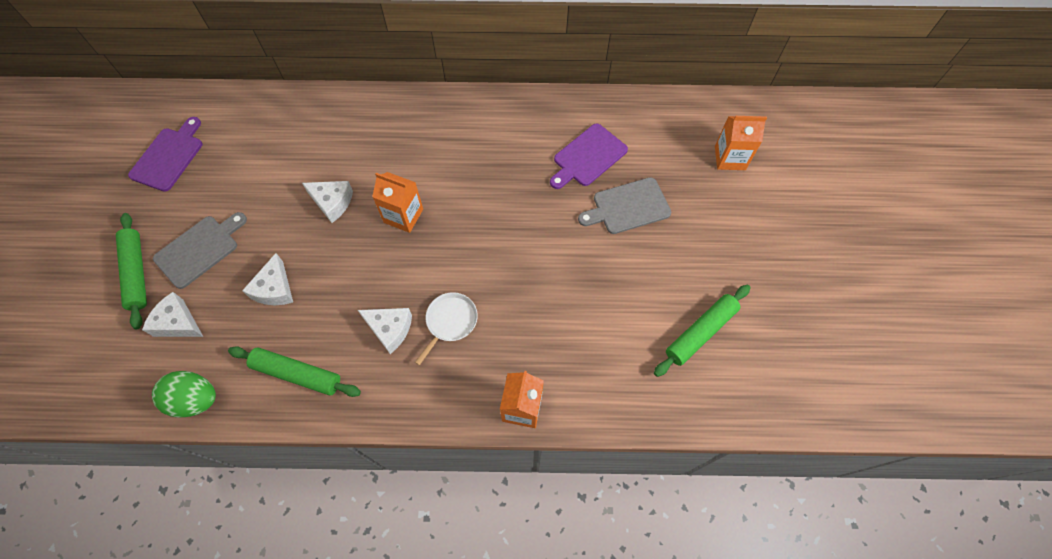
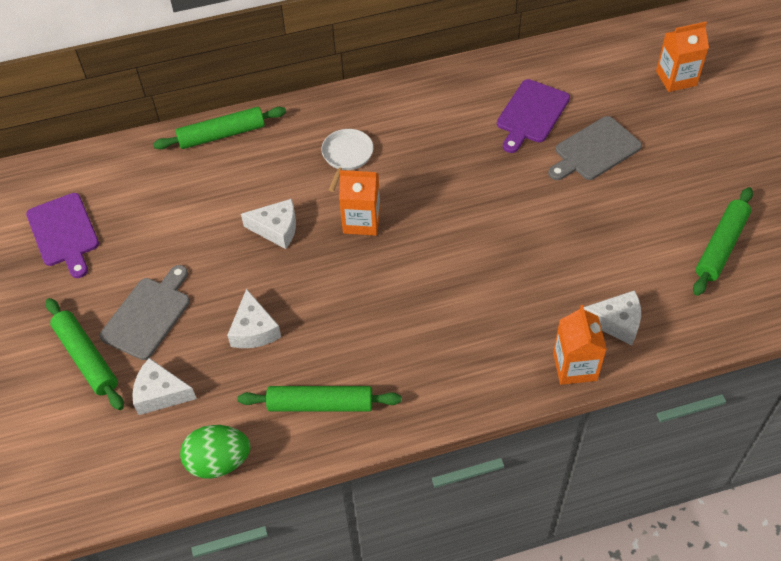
camera: 15 degrees left, 10 degrees down
purple cutting board [128,117,202,192] -> purple cutting board turned 150 degrees clockwise [26,193,99,278]
white cheese [358,308,412,354] -> white cheese moved to [584,290,641,346]
white pan [415,292,478,365] -> white pan moved to [321,129,373,192]
none -> green rolling pin [153,107,286,149]

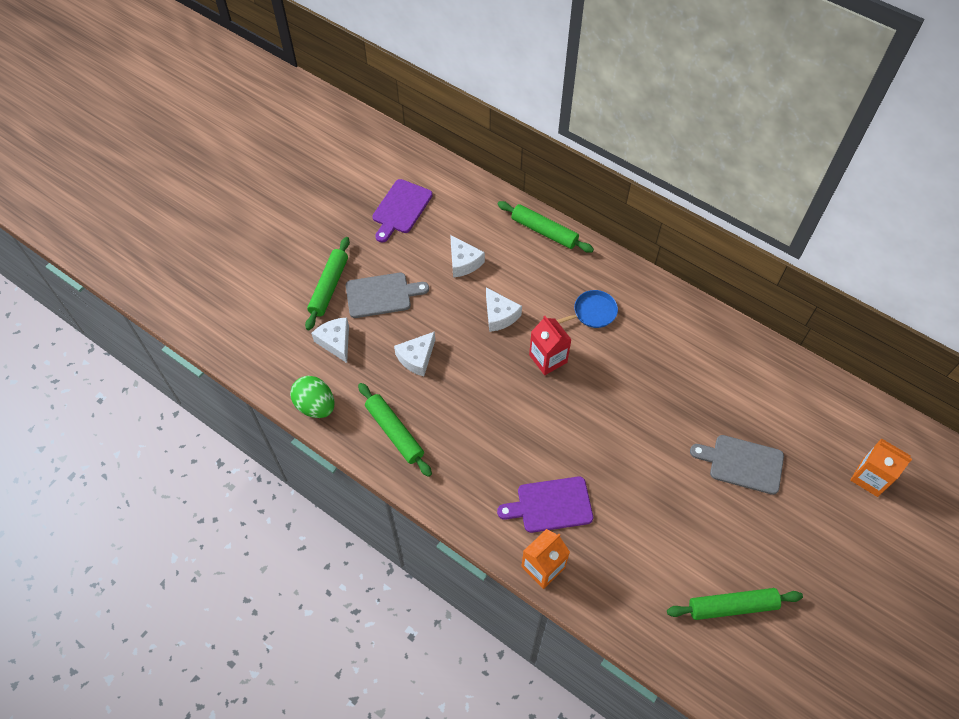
camera: 50 degrees right, 5 degrees up
white pan [321,129,373,192] -> blue pan [557,290,618,328]
orange carton [339,170,380,236] -> red carton [529,316,572,375]
purple cutting board [497,79,570,153] -> purple cutting board moved to [497,477,593,533]
white cheese [584,290,641,346] -> white cheese moved to [450,235,485,277]

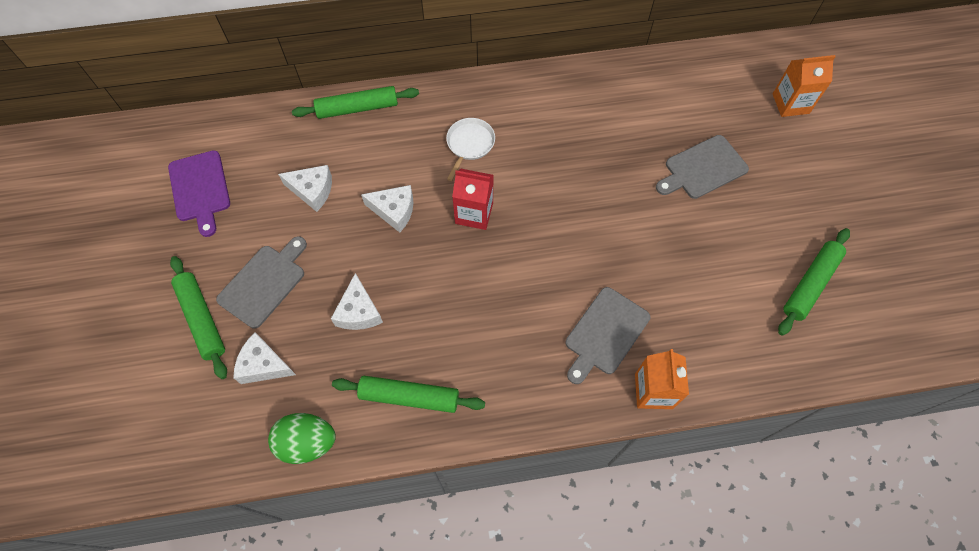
camera: 45 degrees left, 5 degrees up
purple cutting board [497,477,593,533] -> grey cutting board [566,287,650,384]
blue pan [557,290,618,328] -> white pan [446,118,495,181]

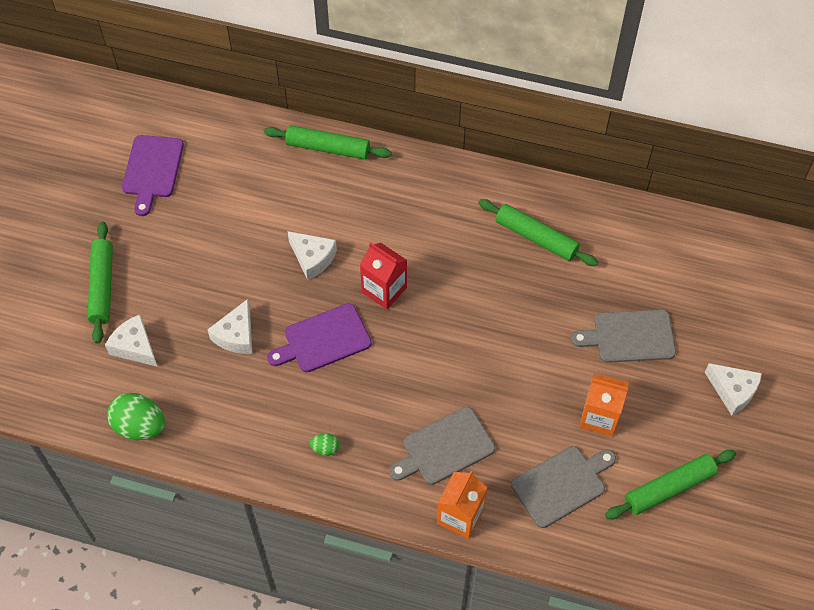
camera: 25 degrees right, 5 degrees down
grey cutting board [216,236,307,328] -> grey cutting board moved to [511,446,616,528]
white cheese [278,165,332,212] -> white cheese moved to [705,363,762,416]
green rolling pin [332,376,485,413] -> green rolling pin moved to [478,199,598,266]
white pan [446,118,495,181] -> none
orange carton [773,55,836,117] -> orange carton moved to [579,373,629,437]
none -> purple cutting board [267,303,372,372]
none -> green egg [310,433,339,456]

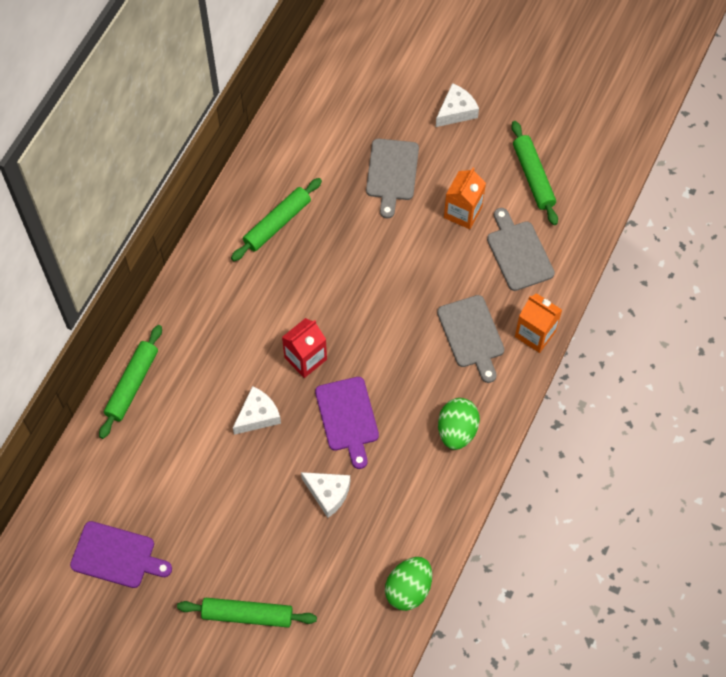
camera: 80 degrees left, 5 degrees up
white cheese [105,315,158,367] -> none
green egg [310,433,339,456] -> green egg [438,398,480,450], size x2.06

